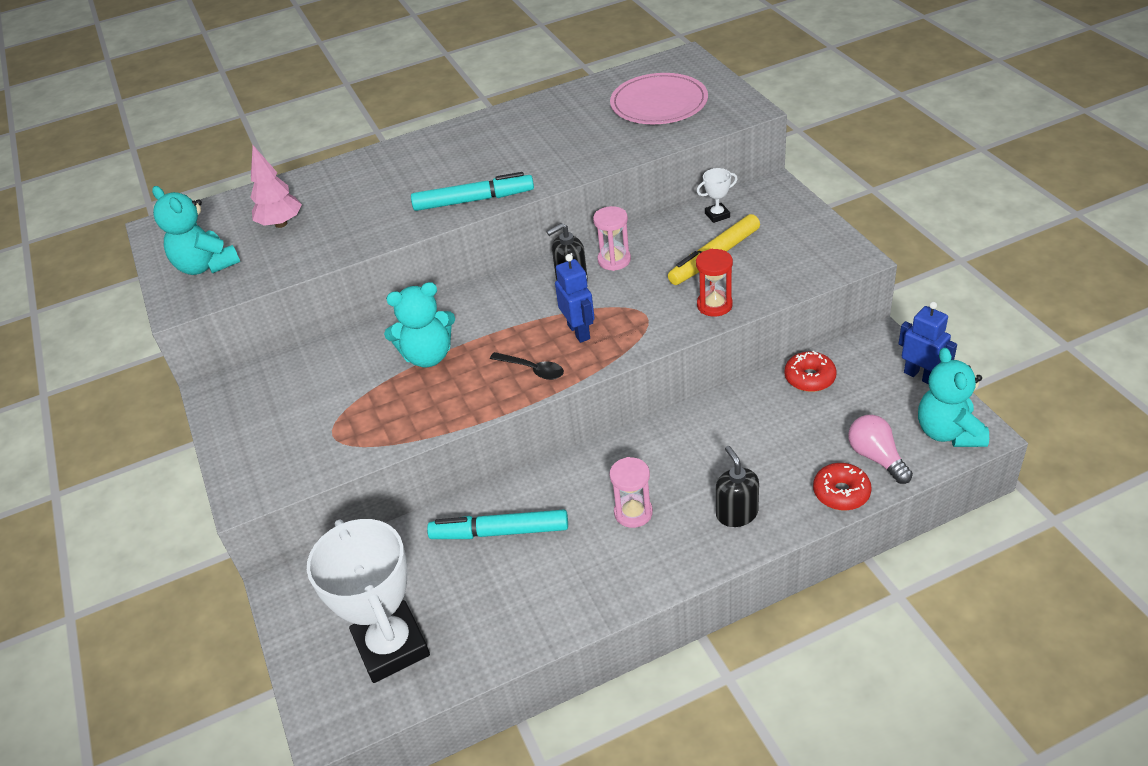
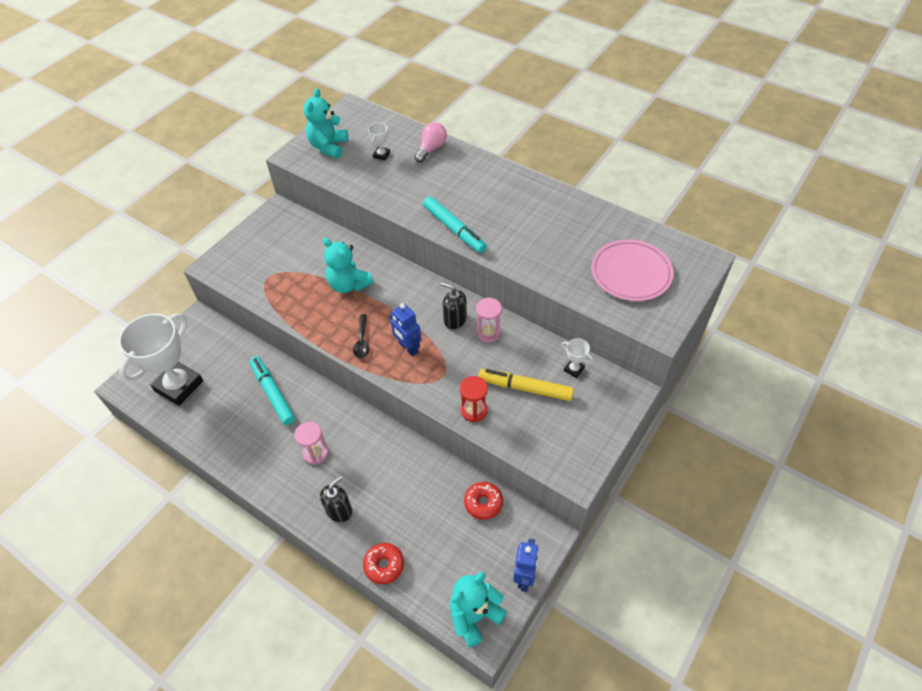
camera: 55 degrees right, 10 degrees up
pink tree [250,145,302,228] -> white trophy [368,123,390,161]
blue robot [555,254,594,343] -> blue robot turned 105 degrees clockwise [389,303,421,356]
pink light bulb [848,415,913,484] -> pink light bulb moved to [415,122,447,163]

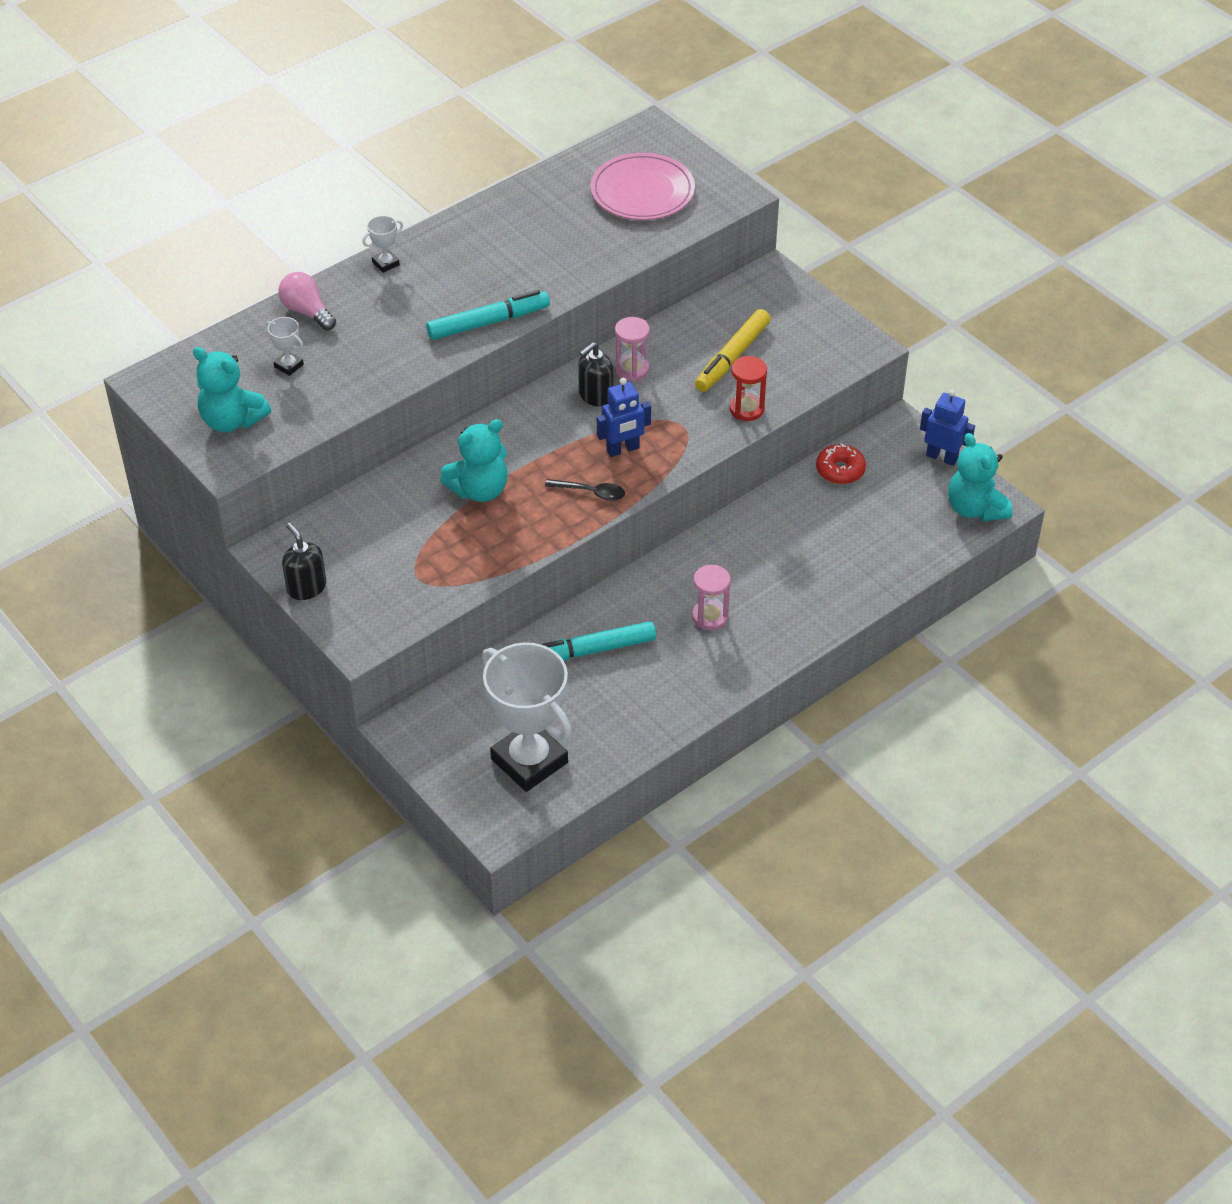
camera: 75 degrees left, 5 degrees down
black soap dispenser [320,475,352,522] -> black soap dispenser moved to [282,523,327,600]
red donut [363,543,404,584] -> none
white trophy [561,338,593,378] -> white trophy moved to [362,215,403,273]

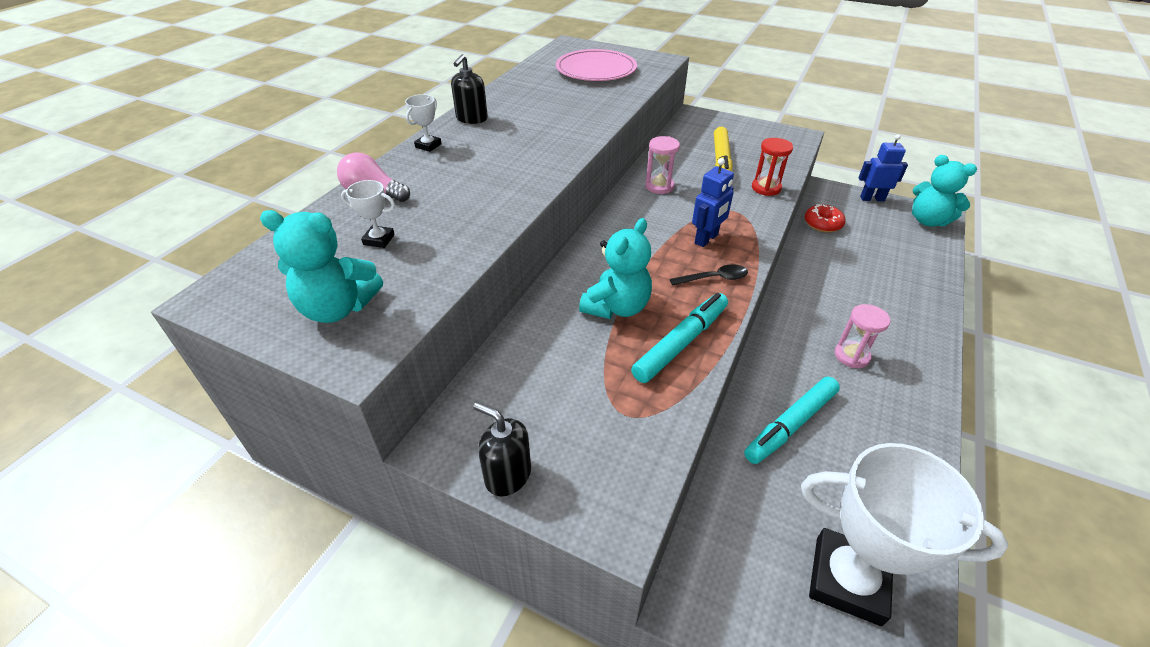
camera: 25 degrees left, 5 degrees down
turquoise marker [426,290,550,340] -> turquoise marker moved to [631,293,728,383]
black soap dispenser [578,342,614,407] -> black soap dispenser moved to [451,54,488,124]

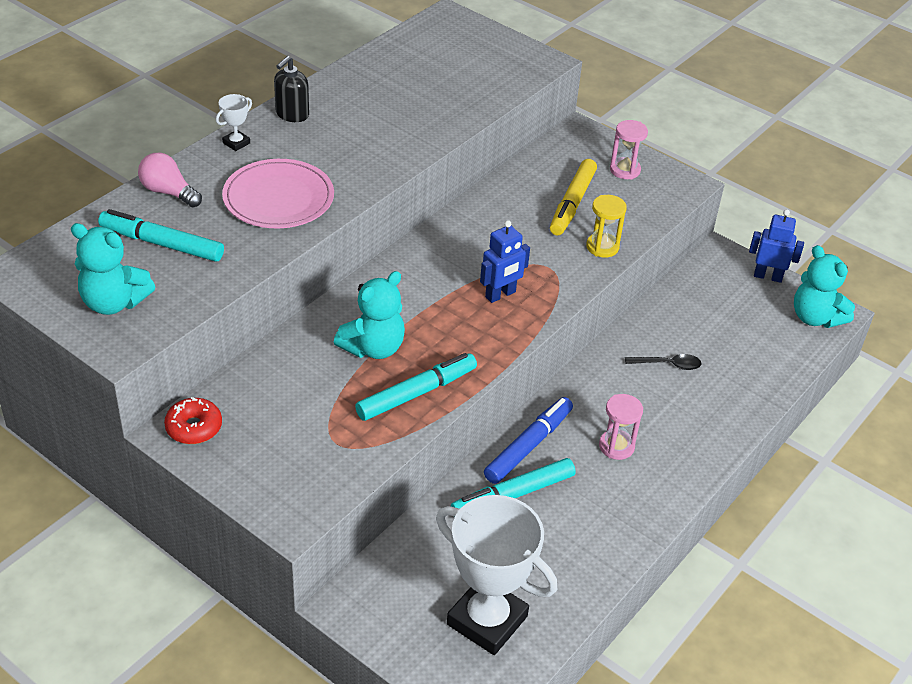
camera: 10 degrees right, 0 degrees up
white trophy [341,180,395,248] -> turquoise marker [98,209,224,262]
black soap dispenser [473,402,531,496] -> none
pink plate [556,49,637,81] -> pink plate moved to [222,159,334,228]
pink hourglass [645,136,680,194] -> pink hourglass moved to [610,120,648,179]
black spoon [670,264,748,286] -> black spoon moved to [625,354,702,370]
red hourglass [752,138,793,196] -> yellow hourglass [586,195,627,258]
red donut [805,204,846,232] -> red donut moved to [164,397,222,444]
none -> blue marker [484,397,573,484]

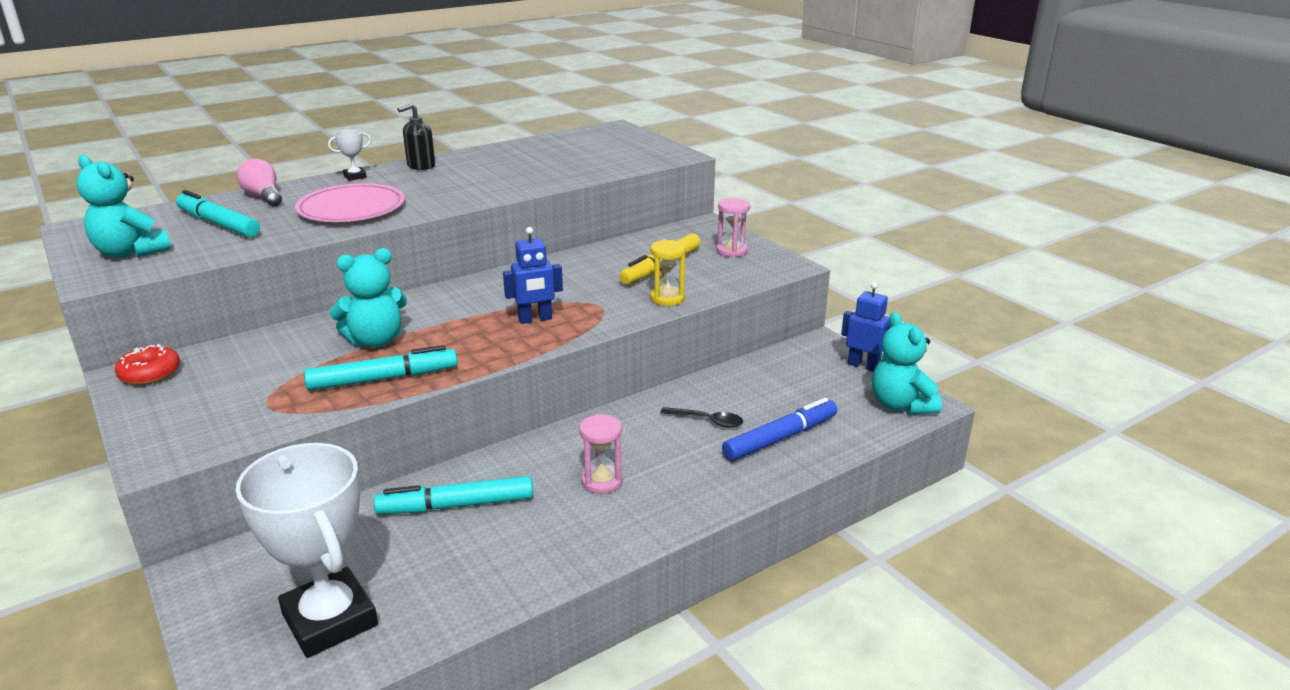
camera: 20 degrees right, 15 degrees down
blue marker [484,397,573,484] -> blue marker moved to [722,397,837,461]

